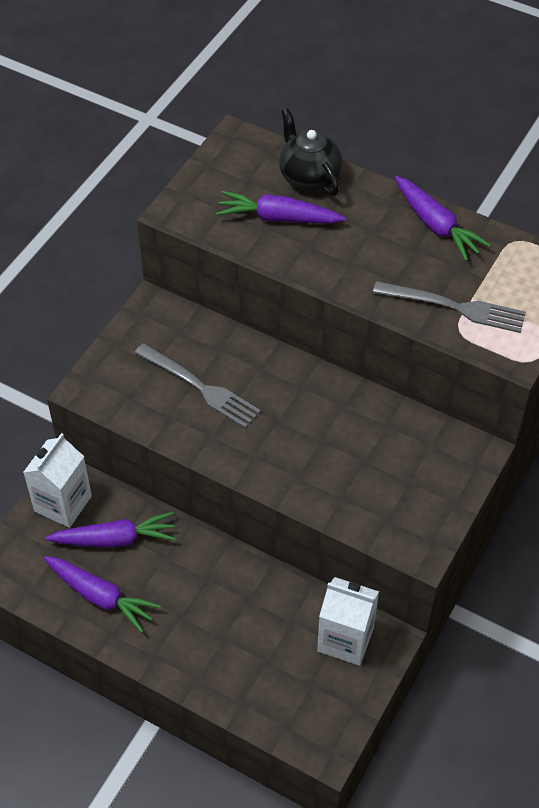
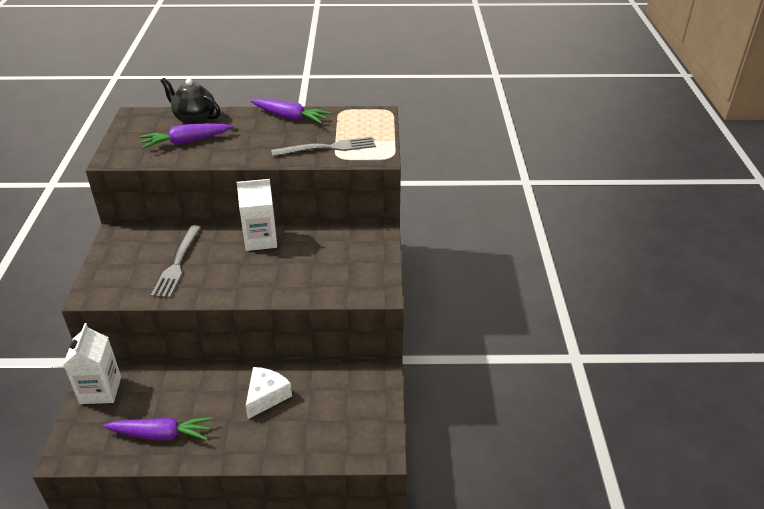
camera: 30 degrees left, 15 degrees down
purple carrot [46,512,176,548] -> none
grey fork [135,343,261,428] -> grey fork turned 90 degrees clockwise [151,225,201,298]
white carton [317,577,379,666] -> white carton moved to [237,179,277,251]
none -> white cheese [246,367,292,419]

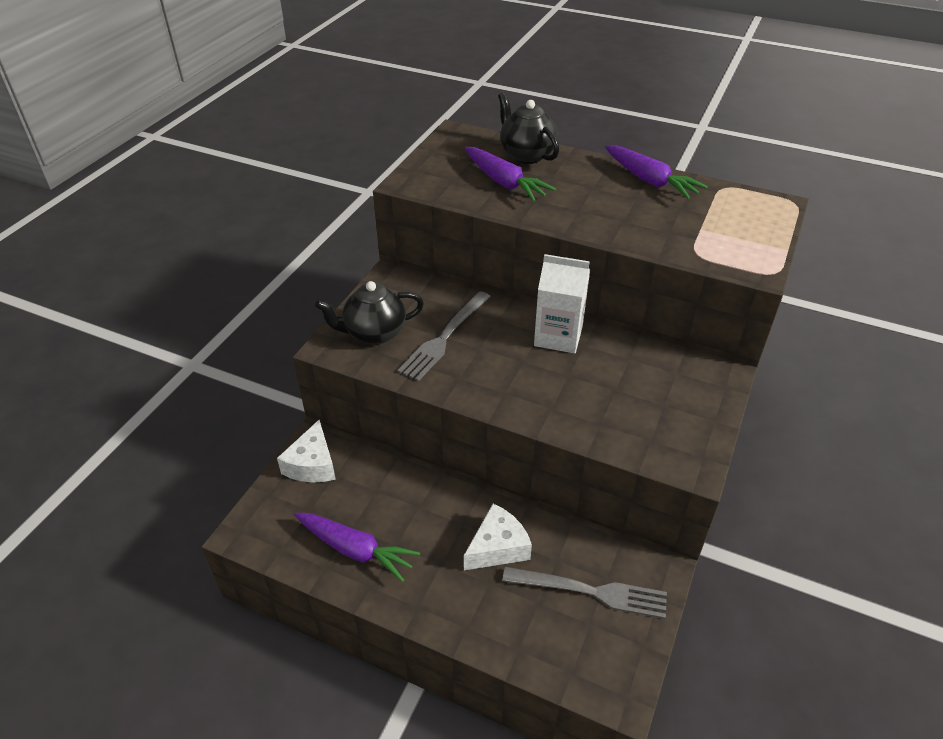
camera: 25 degrees right, 5 degrees up
white carton [63,323,121,404] -> white cheese [277,420,336,483]
purple carrot [140,123,233,149] -> purple carrot turned 135 degrees counterclockwise [465,147,556,202]
grey fork [271,137,376,156] -> grey fork moved to [502,567,667,619]
none -> black teapot [315,281,424,345]

